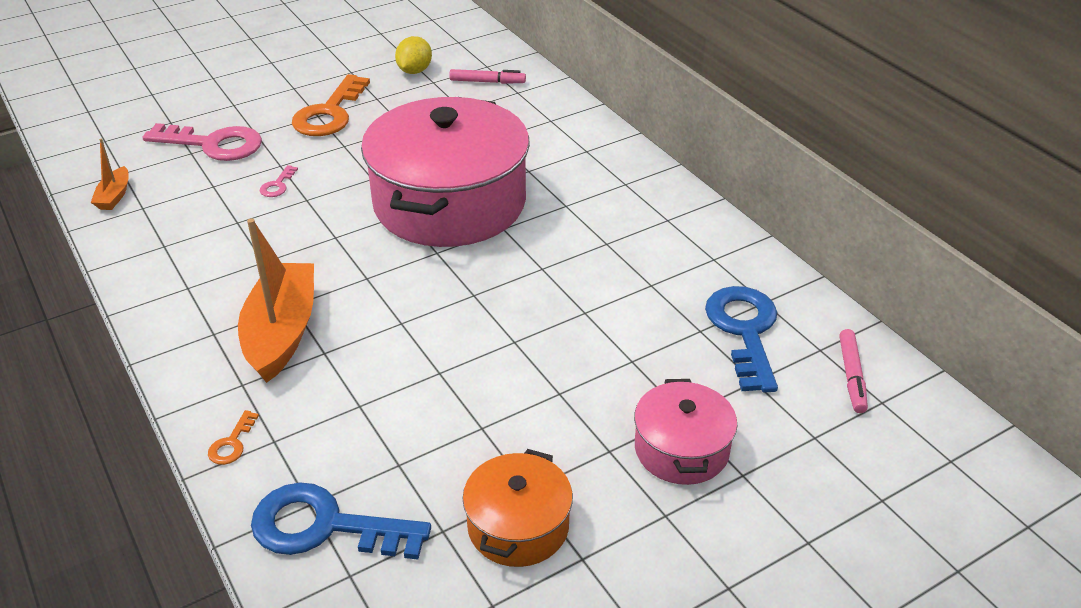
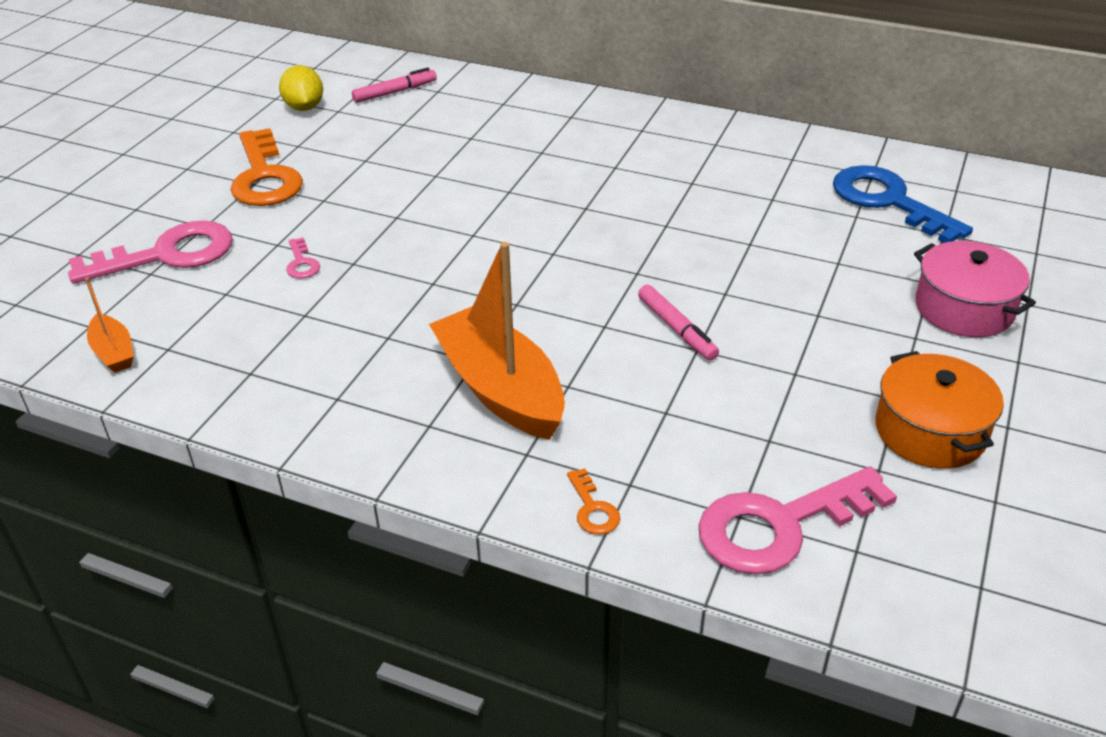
camera: 35 degrees left, 0 degrees up
blue key [251,482,431,559] -> pink key [698,466,897,575]
pink pot [361,97,530,247] -> none
pink marker [839,329,868,413] -> pink marker moved to [638,285,719,360]

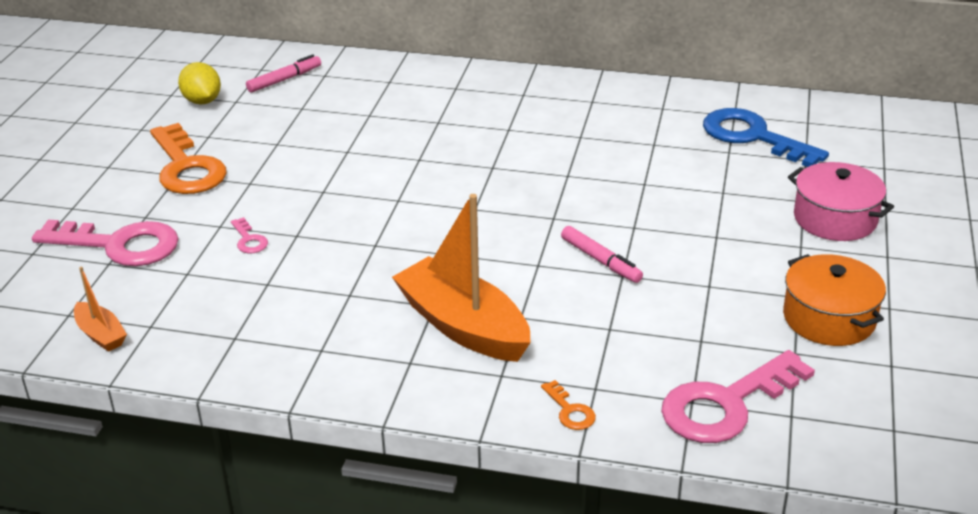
camera: 10 degrees left, 5 degrees down
pink key [68,220,233,284] -> pink key turned 45 degrees clockwise [32,220,179,266]

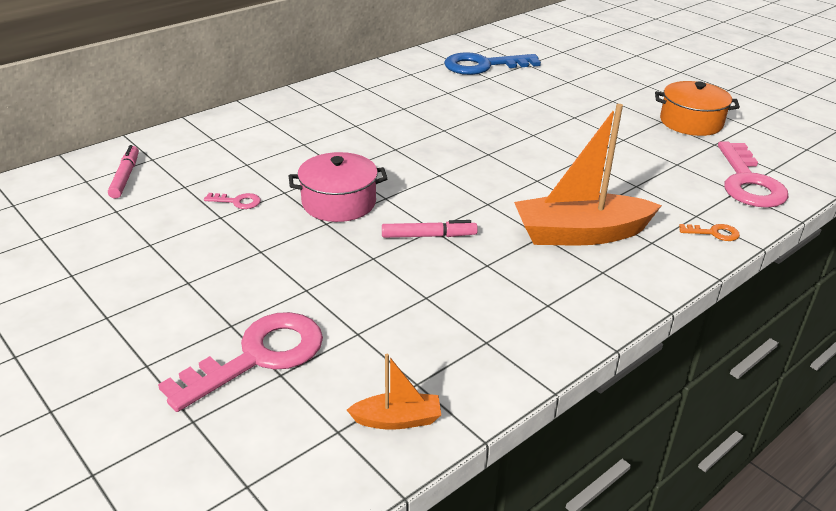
camera: 55 degrees left, 0 degrees up
orange key [150,123,227,194] -> none
yellow lemon [178,62,221,105] -> none
pink key [231,217,268,253] -> pink key moved to [204,193,261,209]
pink marker [561,226,643,283] -> pink marker moved to [382,220,478,238]
pink pot [788,162,894,241] -> pink pot moved to [289,152,387,222]

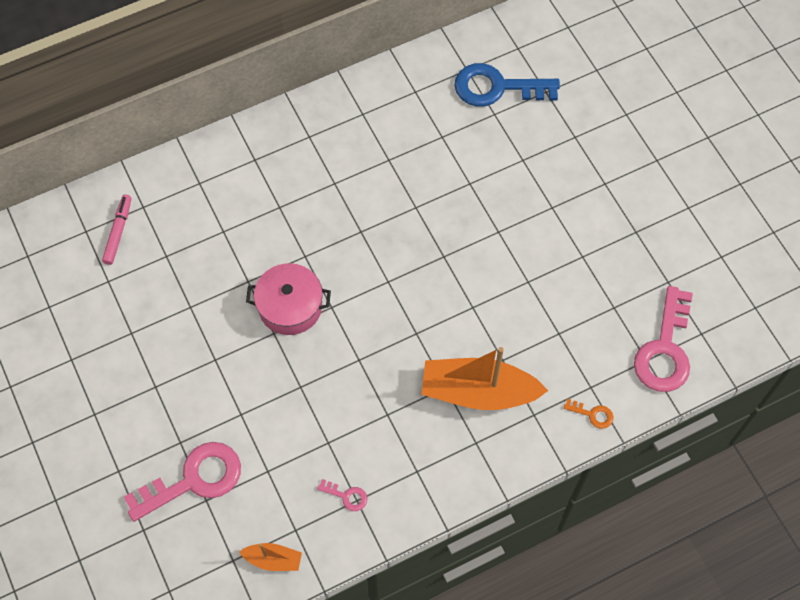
camera: 15 degrees right, 30 degrees up
pink key [204,193,261,209] -> pink key moved to [317,479,367,511]
pink marker [382,220,478,238] -> none
orange pot [655,81,740,136] -> none

